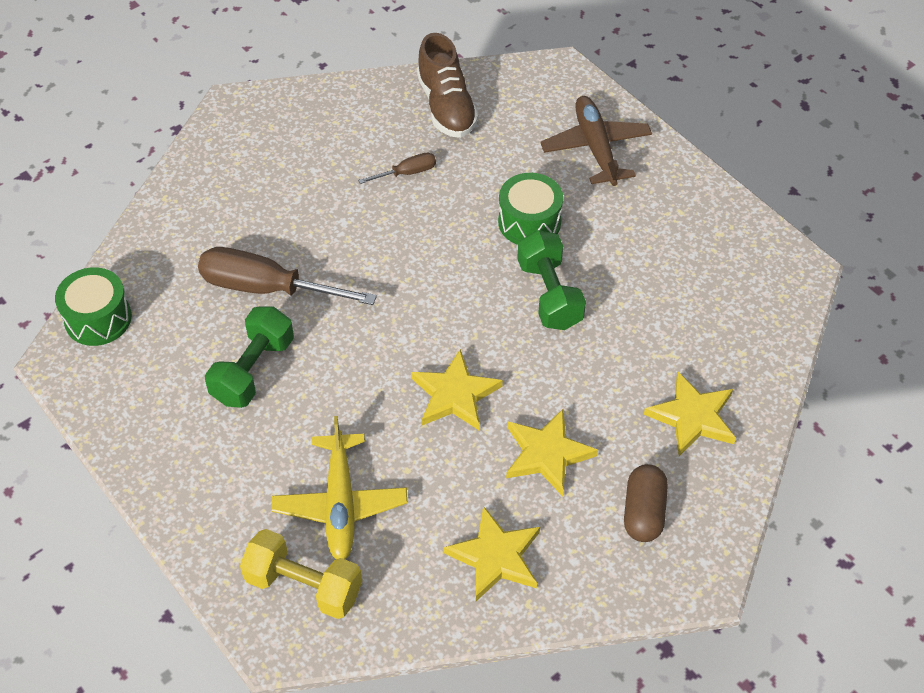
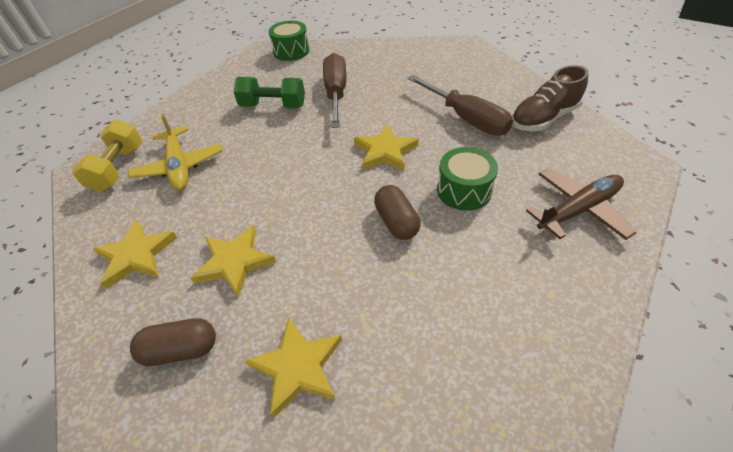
camera: 75 degrees right, 5 degrees down
yellow plane [272,416,408,559] -> yellow plane turned 90 degrees counterclockwise [128,114,222,191]
brown screwdriver [358,153,436,184] -> brown screwdriver [407,75,513,136], size x2.11
yellow star [411,349,503,431] -> yellow star moved to [354,124,419,171]
green dumbbell [517,230,586,330] -> brown capsule [374,185,420,240]

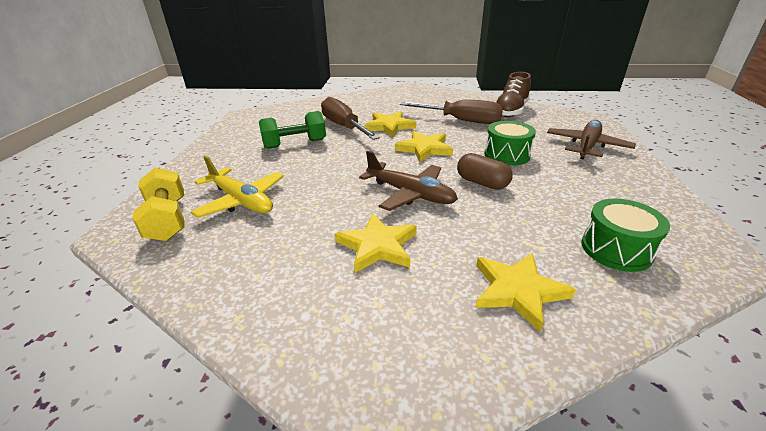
camera: 30 degrees left, 15 degrees down
yellow star [93,220,177,289] -> yellow star moved to [365,111,416,137]
brown capsule [130,318,216,366] -> none
green drum [268,21,310,61] -> green drum moved to [582,199,670,272]
none -> brown plane [359,151,458,211]

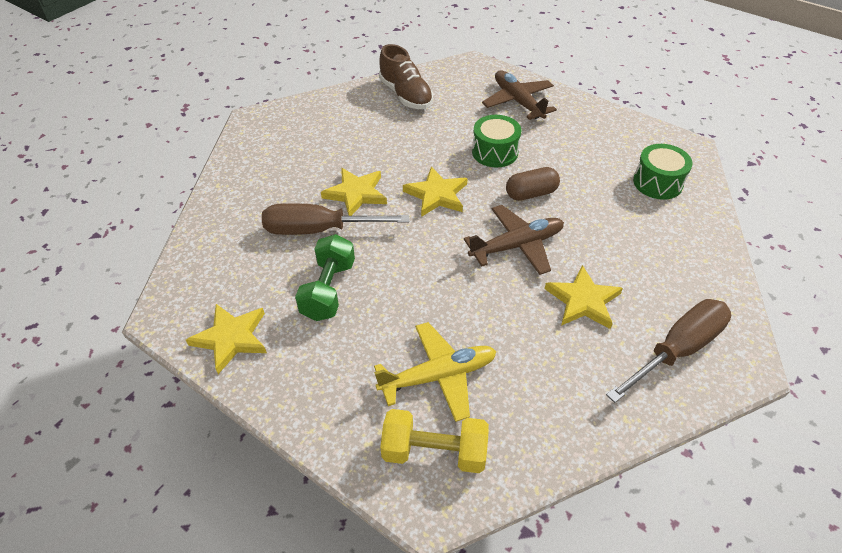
camera: 60 degrees left, 15 degrees up
brown screwdriver [400,100,503,124] -> brown screwdriver moved to [606,299,731,403]
yellow star [476,253,576,333] -> yellow star moved to [186,304,267,374]

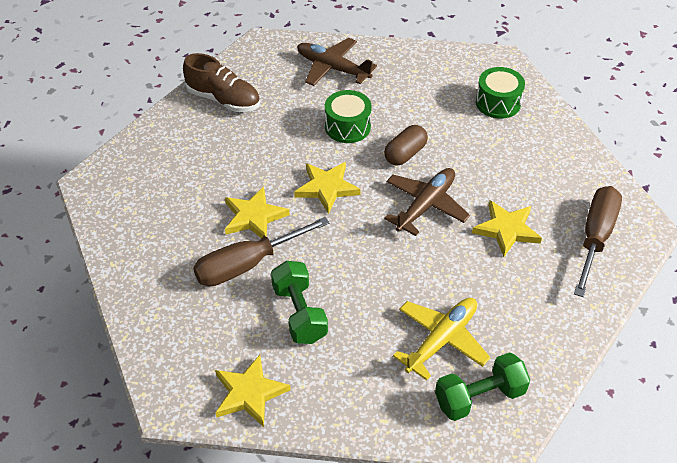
camera: 30 degrees left, 0 degrees up
yellow dumbbell [380,409,489,473] -> green dumbbell [435,352,530,421]

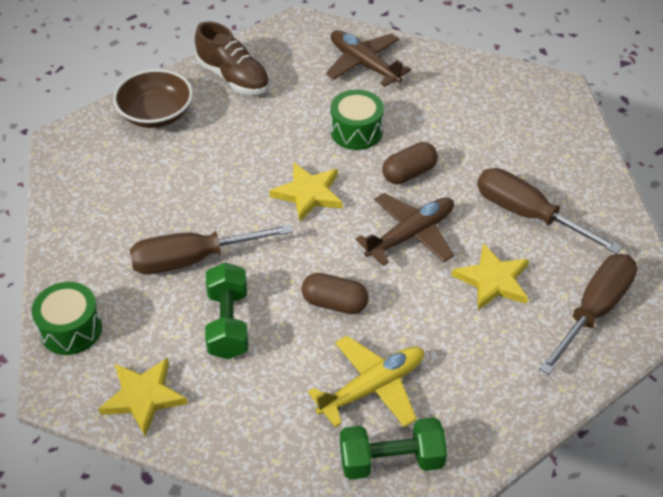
camera: 15 degrees right, 0 degrees up
yellow star [225,186,290,239] -> none
green drum [476,67,525,119] -> green drum moved to [32,282,102,355]
none -> brown bowl [113,69,193,128]
none -> brown capsule [301,273,369,314]
none -> brown screwdriver [477,168,622,254]

